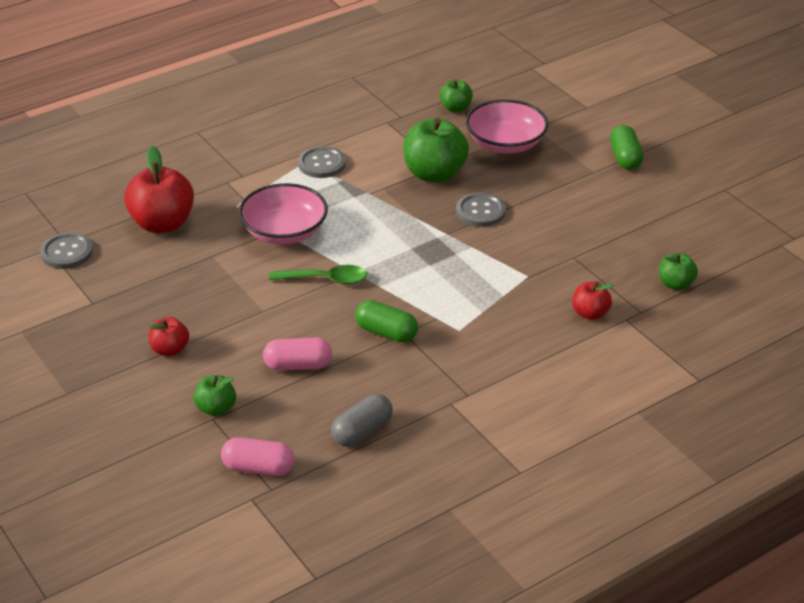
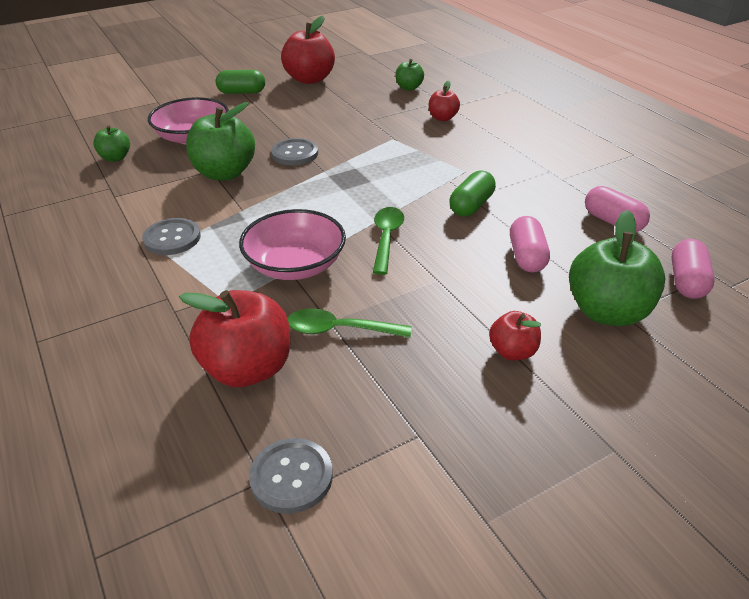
camera: 85 degrees left, 0 degrees up
green apple [194,375,236,416] -> green apple [569,210,665,326], size x1.87
grey capsule [331,394,393,447] -> pink capsule [585,186,650,232]
none -> red apple [281,16,335,84]
none -> green spoon [288,309,412,338]

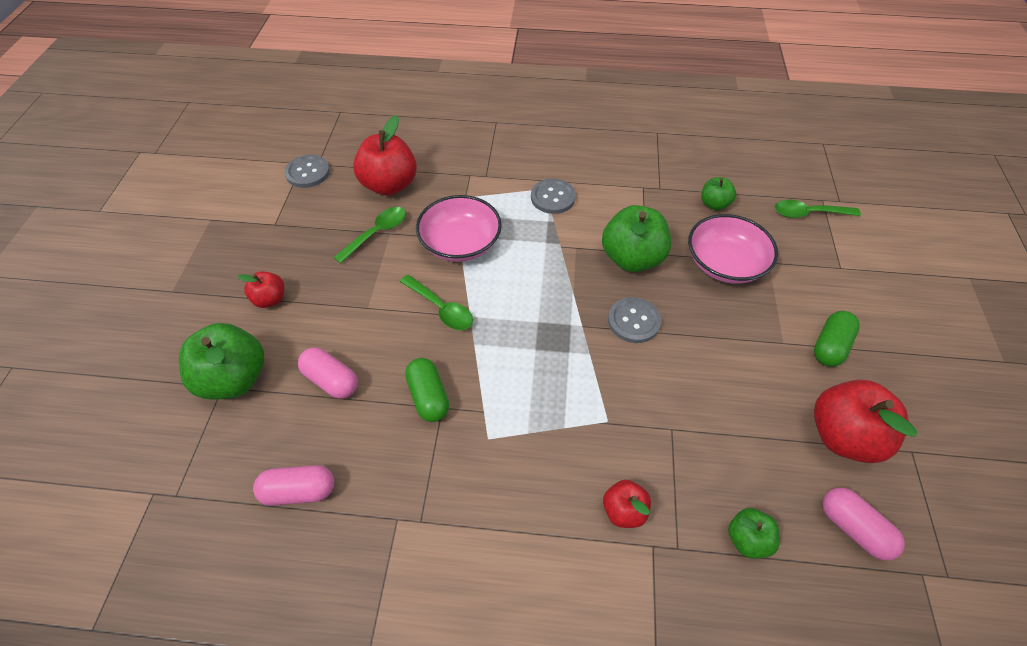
camera: 125 degrees right, 15 degrees up
pink capsule [671,239,715,299] -> pink capsule moved to [822,488,905,561]
none -> green spoon [775,200,861,218]

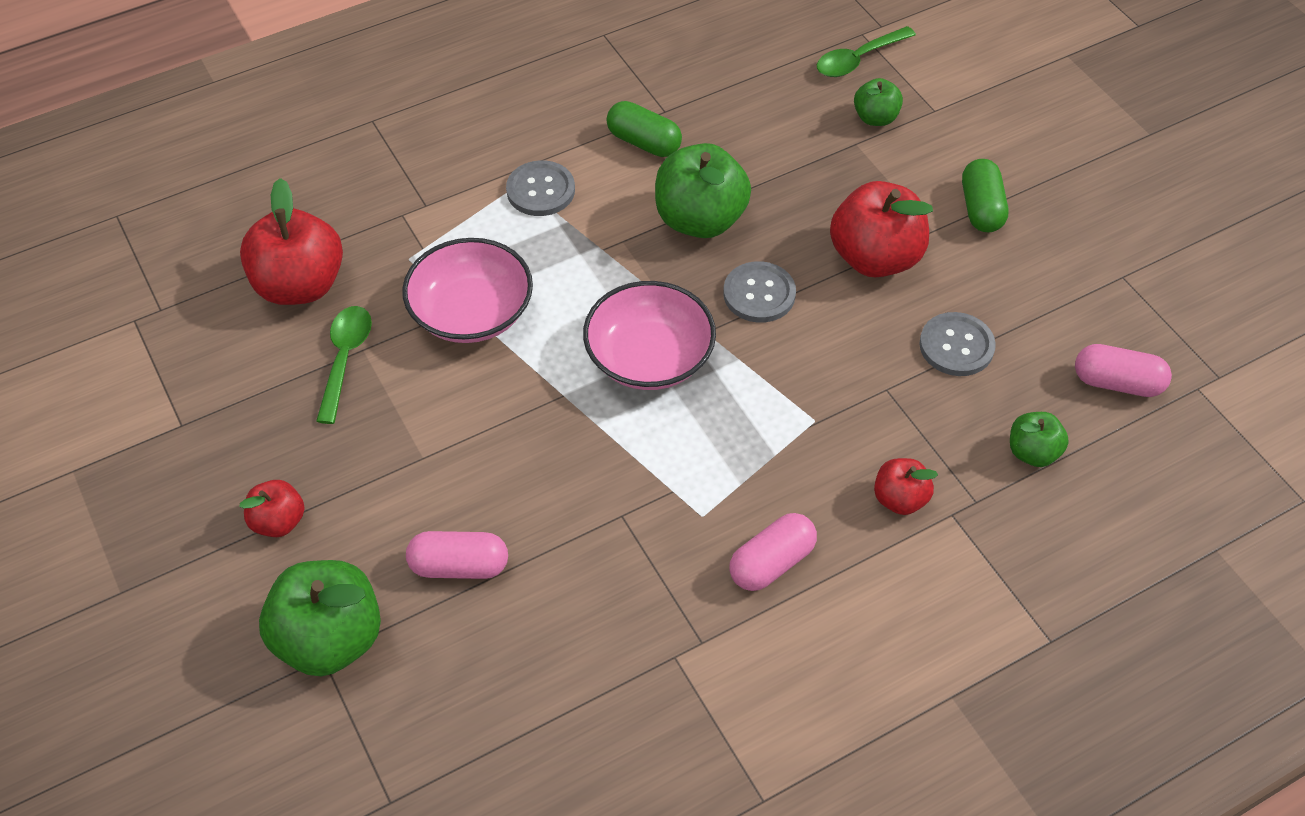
camera: 35 degrees left, 0 degrees up
pink capsule [253,465,334,506] -> pink capsule moved to [729,513,817,591]
grey button [284,155,330,188] -> grey button moved to [919,312,996,376]
green spoon [400,275,473,330] -> none
green capsule [405,358,449,422] -> green capsule moved to [606,101,682,157]
pink bowl [688,214,778,283] -> pink bowl moved to [583,281,716,390]
green apple [701,177,736,210] -> green apple moved to [854,78,903,126]
red apple [814,380,917,463] -> red apple moved to [830,181,933,278]

